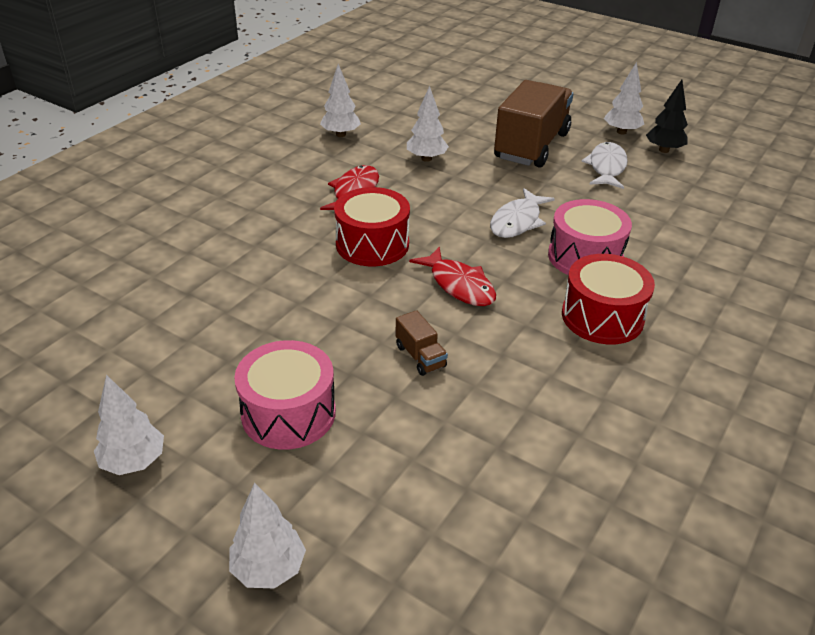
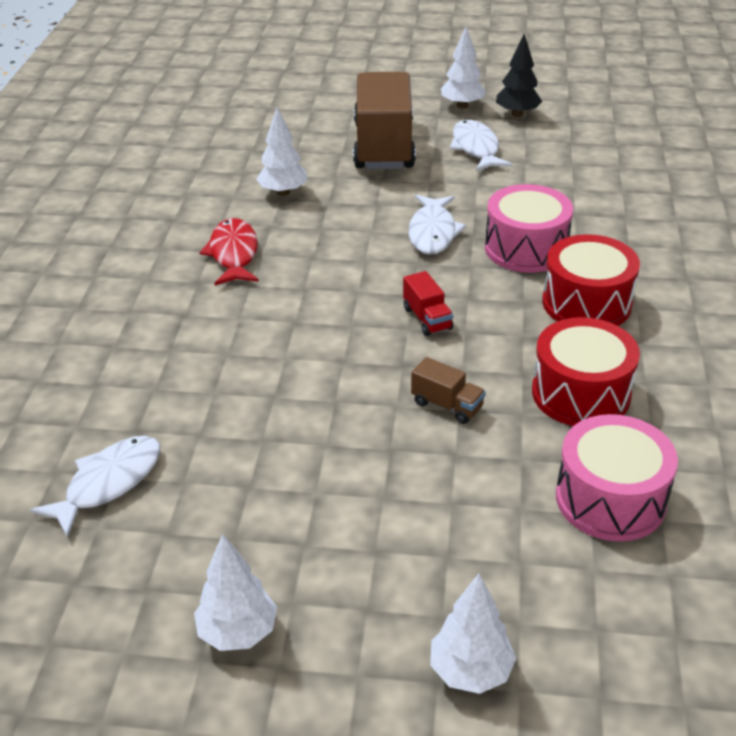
camera: 25 degrees left, 0 degrees up
pink drum [234,340,336,450] -> pink drum moved to [556,414,678,541]
white tree [320,64,361,137] -> none
red drum [334,187,410,266] -> red drum moved to [532,317,640,426]
red fish [409,247,496,306] -> red truck [403,271,453,336]
none -> white fish [30,436,161,538]

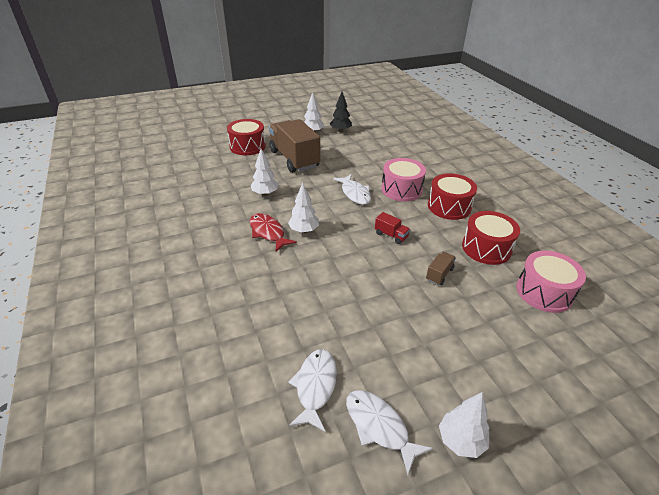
camera: 30 degrees left, 0 degrees up
brown truck [411,357,486,424] -> brown truck turned 60 degrees counterclockwise [426,252,456,285]
white tree [430,573,516,694] -> white tree moved to [288,182,319,233]
white fish [450,120,512,171] -> white fish moved to [346,390,433,475]
none -> red drum [227,119,266,155]

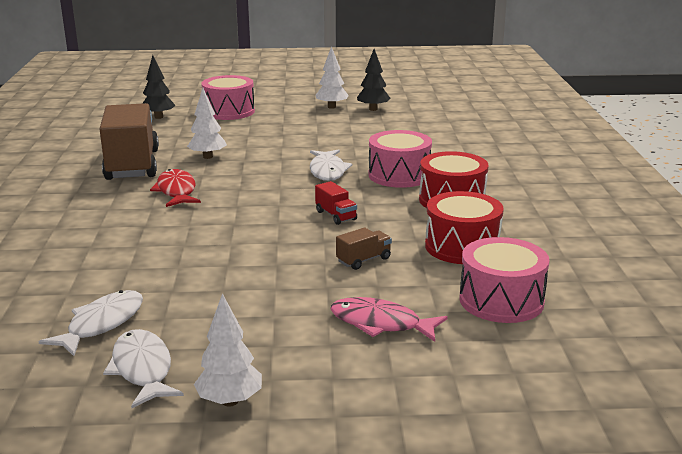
camera: 20 degrees right, 15 degrees down
red drum [227,119,266,155] -> pink drum [201,75,255,120]
brown truck [269,119,320,173] -> brown truck moved to [99,103,159,180]
white tree [288,182,319,233] -> none
none -> black tree [142,55,176,119]
none -> pink fish [331,297,448,342]

